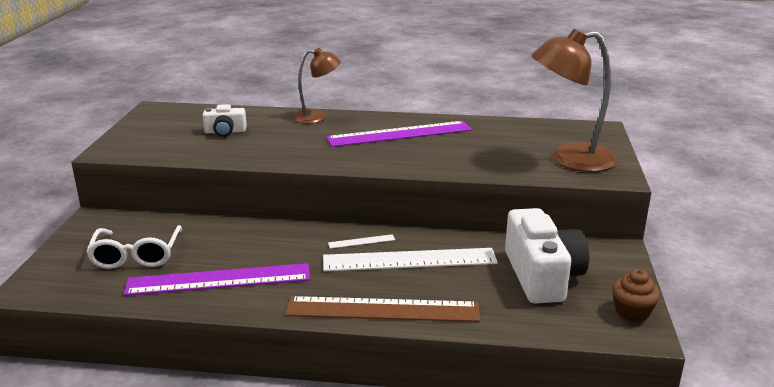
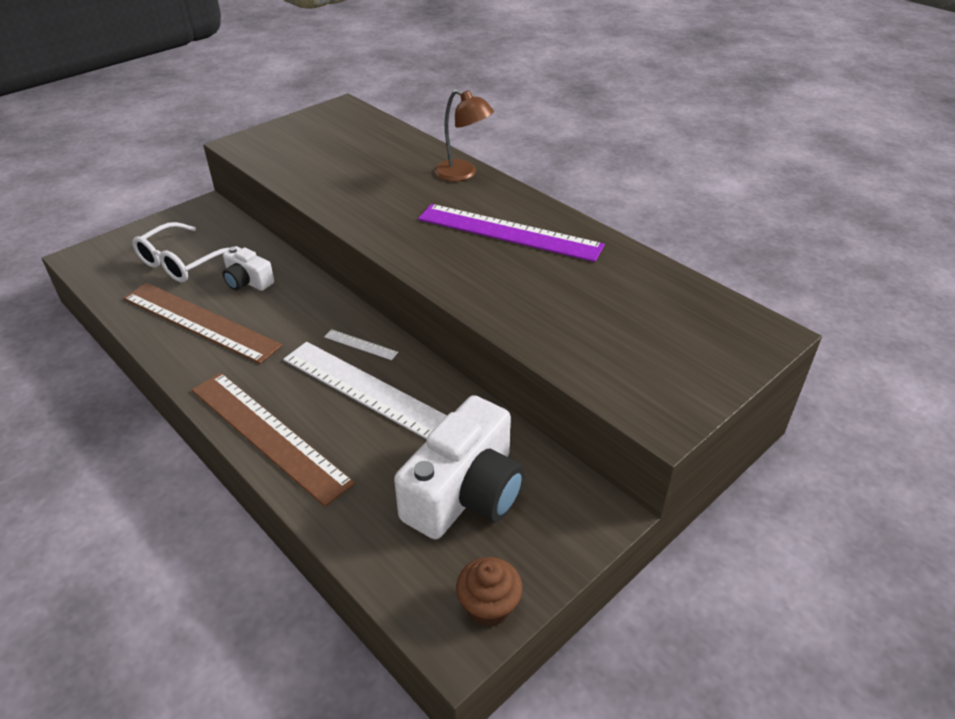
camera: 40 degrees right, 15 degrees up
purple ruler [124,263,310,296] -> brown ruler [123,283,282,364]
white camera [202,104,247,137] -> white camera moved to [223,246,274,291]
brown lamp [531,28,617,172] -> none

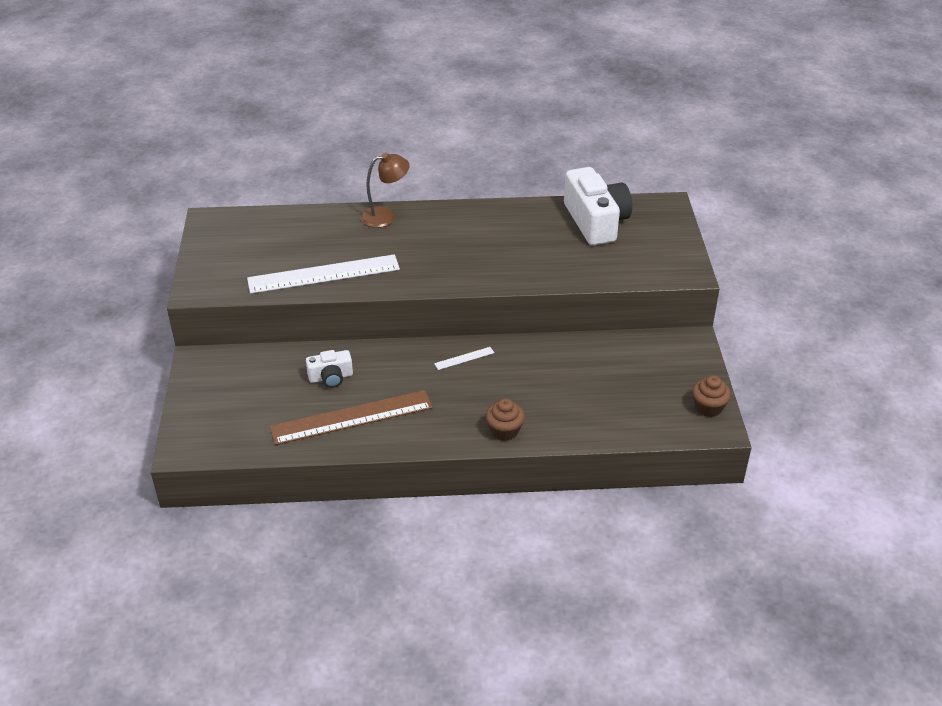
camera: 50 degrees left, 0 degrees up
white glasses [132,222,229,282] -> none
brown ruler [192,373,355,507] -> brown cupcake [486,399,525,441]
white ruler [283,342,447,439] -> white ruler moved to [247,254,400,294]
white camera [394,395,525,539] -> white camera moved to [564,167,632,246]
purple ruler [418,204,605,262] -> none

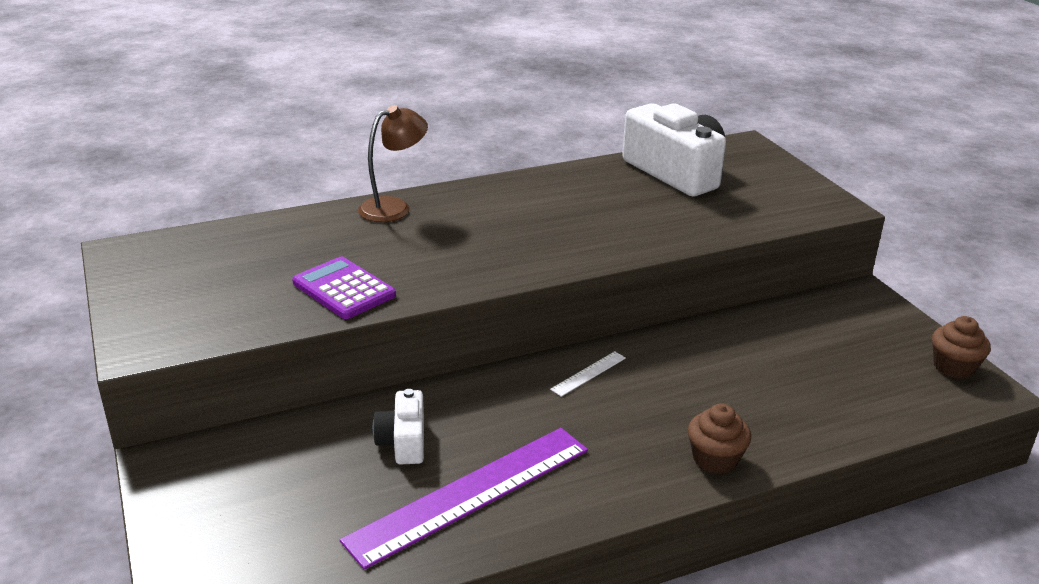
camera: 20 degrees left, 10 degrees down
white ruler [247,254,400,294] -> purple calculator [292,256,396,319]
brown ruler [270,390,433,445] -> purple ruler [340,428,588,570]
white camera [306,350,353,388] -> white camera turned 120 degrees clockwise [373,389,424,464]

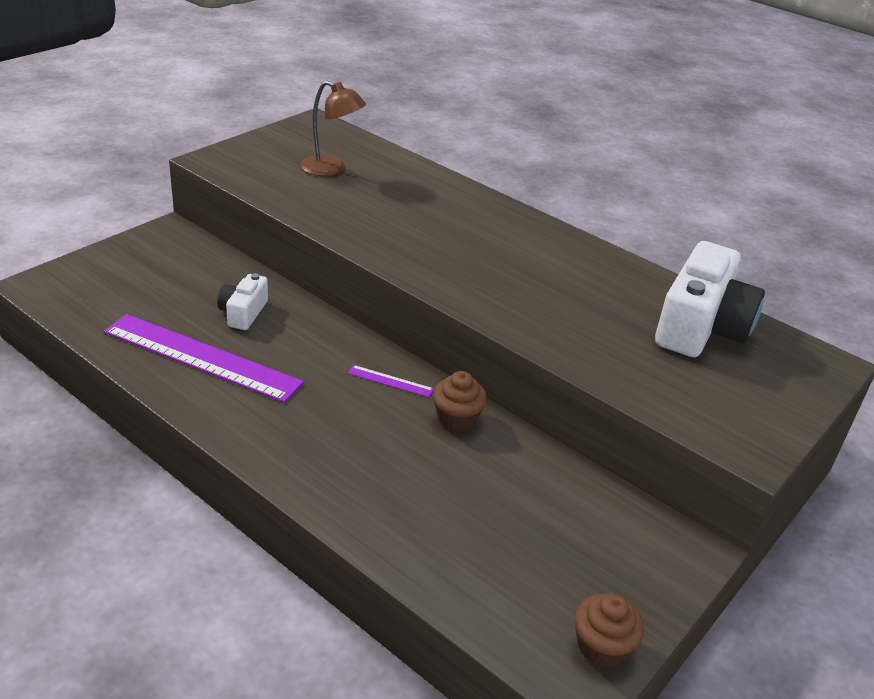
camera: 60 degrees right, 5 degrees up
purple calculator [292,256,396,319] -> none
brown lamp [358,105,428,222] -> brown lamp moved to [301,81,366,176]
white camera [373,389,424,464] -> white camera turned 45 degrees counterclockwise [217,273,268,330]
white ruler [550,351,626,397] -> purple ruler [348,365,434,397]
brown cupcake [688,403,751,474] -> brown cupcake moved to [433,371,487,432]

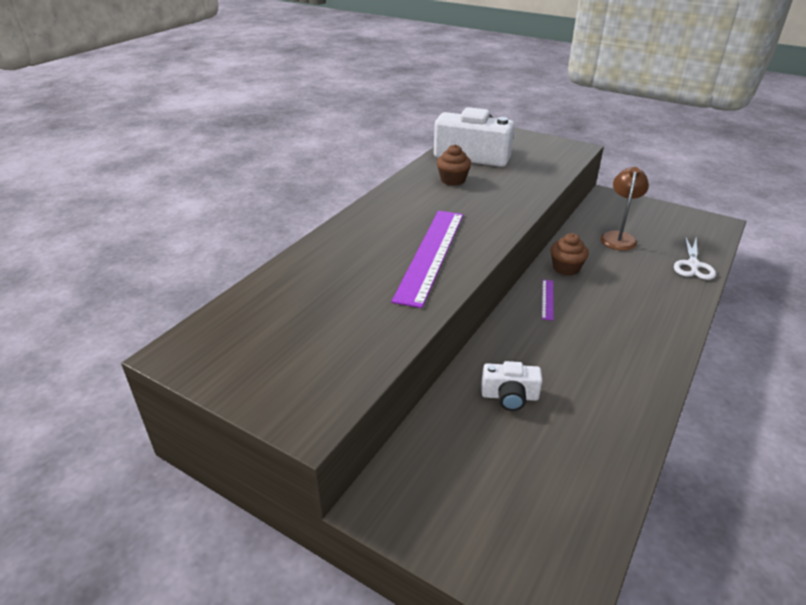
camera: 95 degrees left, 0 degrees up
purple ruler [104,314,304,403] -> purple ruler moved to [391,211,463,308]
brown lamp [301,81,366,176] -> brown lamp moved to [600,167,649,251]
brown cupcake [574,593,644,668] -> brown cupcake moved to [437,144,471,186]
none -> white scissors [674,236,716,280]

